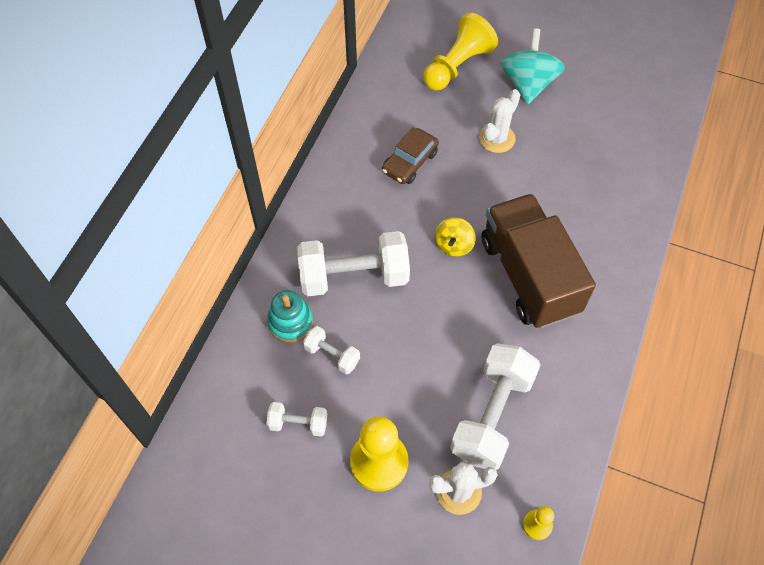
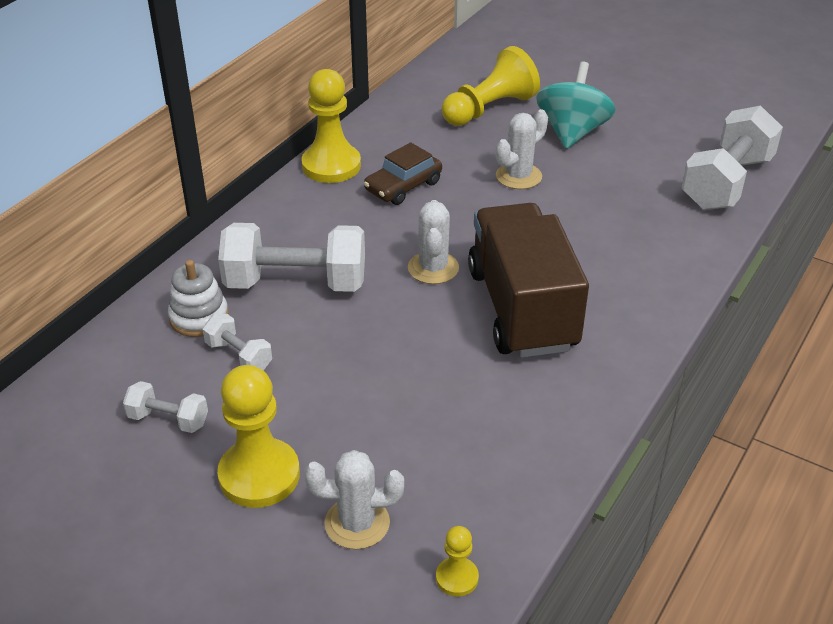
camera: 10 degrees right, 20 degrees down
turquoise stacking toy [267,290,313,343] -> white stacking toy [168,260,229,337]
yellow spinning top [435,217,476,257] -> white cactus [408,200,459,284]
white dumbbell [450,343,540,470] -> white dumbbell moved to [682,106,783,210]
none -> yellow pawn [301,69,361,183]

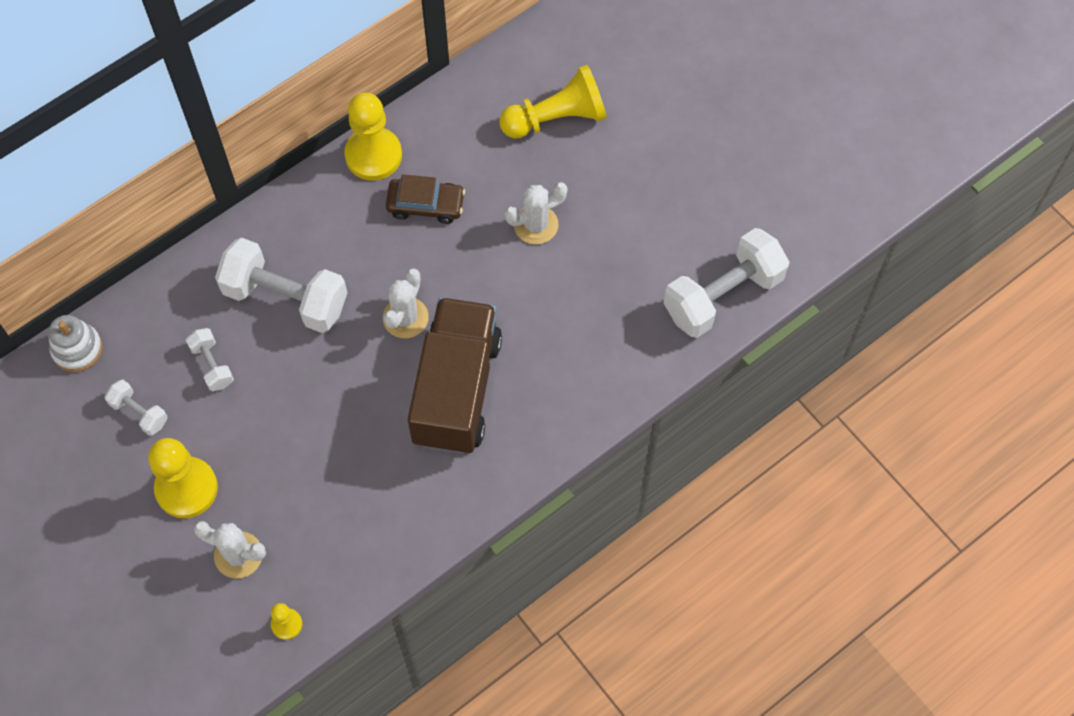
camera: 20 degrees right, 25 degrees up
white stacking toy [168,260,229,337] -> white stacking toy moved to [48,315,102,372]
brown car [364,142,442,205] -> brown car turned 150 degrees counterclockwise [386,174,465,224]
turquoise spinning top [536,62,616,149] -> none

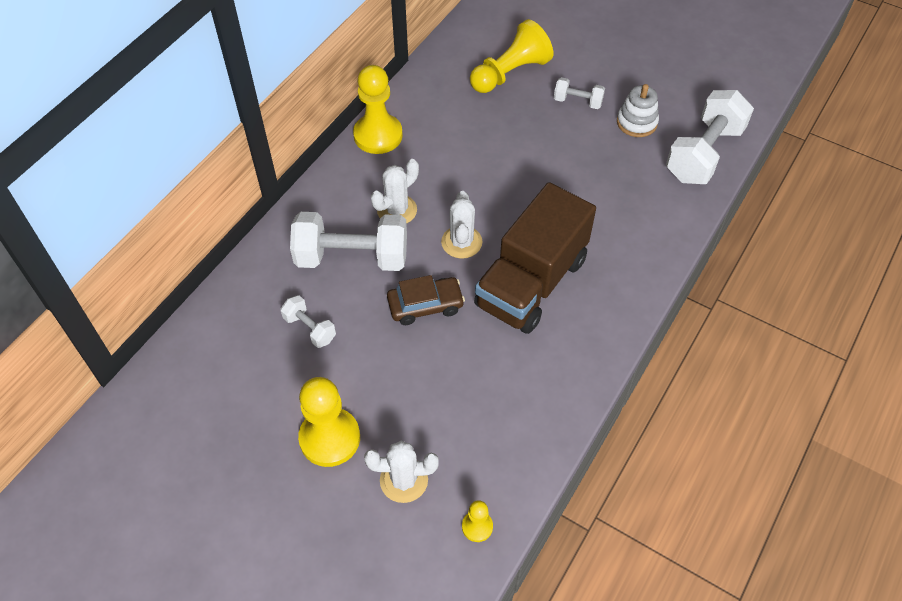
camera: 20 degrees left, 10 degrees down
white stacking toy [48,315,102,372] -> white stacking toy moved to [617,84,659,137]
white dumbbell [105,379,168,436] -> white dumbbell moved to [554,77,605,109]
brown car [386,174,465,224] -> brown car moved to [387,275,465,325]
brown truck [408,297,502,454] -> brown truck turned 135 degrees counterclockwise [474,182,596,334]
white cactus [505,182,567,244] -> white cactus moved to [371,159,419,224]

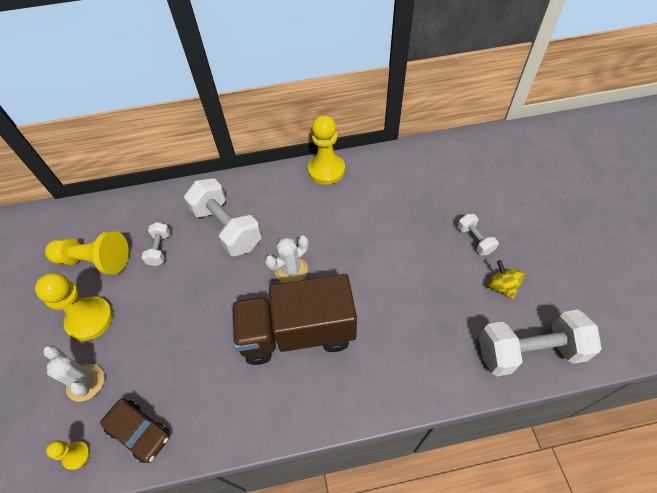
camera: 50 degrees right, 0 degrees up
white cactus [371,159,419,224] -> none
brown car [387,275,465,325] -> brown car moved to [100,398,170,463]
yellow pawn [470,19,553,93] -> yellow pawn moved to [45,231,129,275]
white stacking toy [617,84,659,137] -> yellow spinning top [487,260,525,299]

